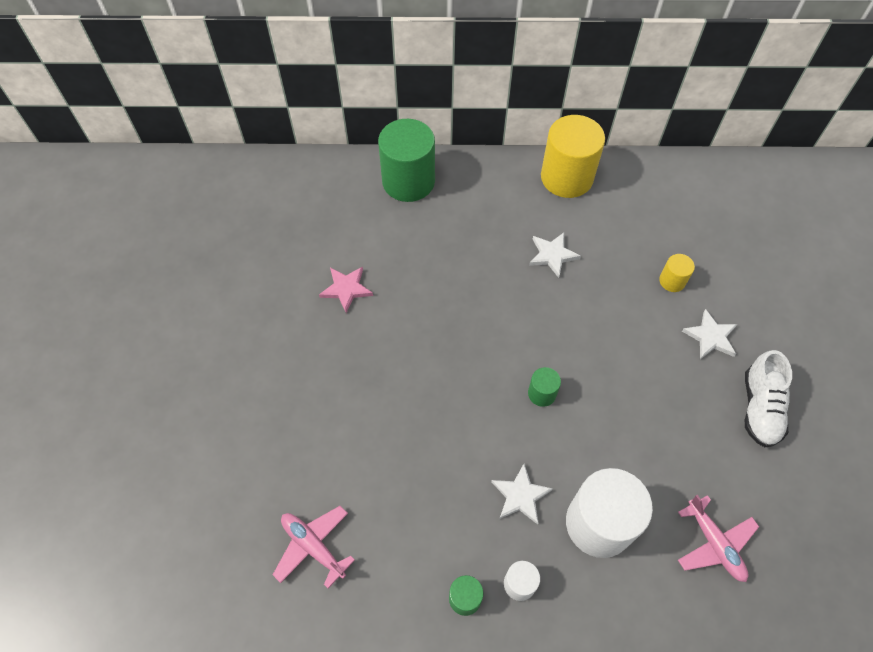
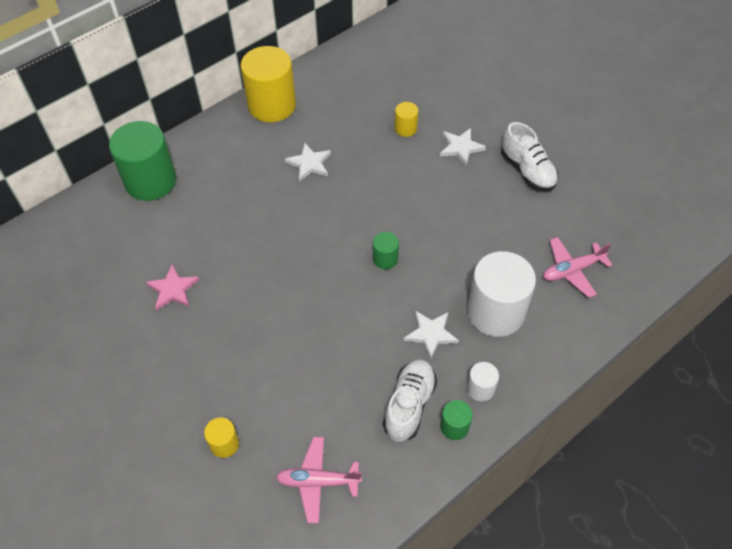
camera: 40 degrees left, 5 degrees down
pink plane [678,495,759,582] -> pink plane turned 135 degrees clockwise [543,237,612,298]
none -> yellow cylinder [204,417,239,458]
none -> white shoe [383,359,437,442]

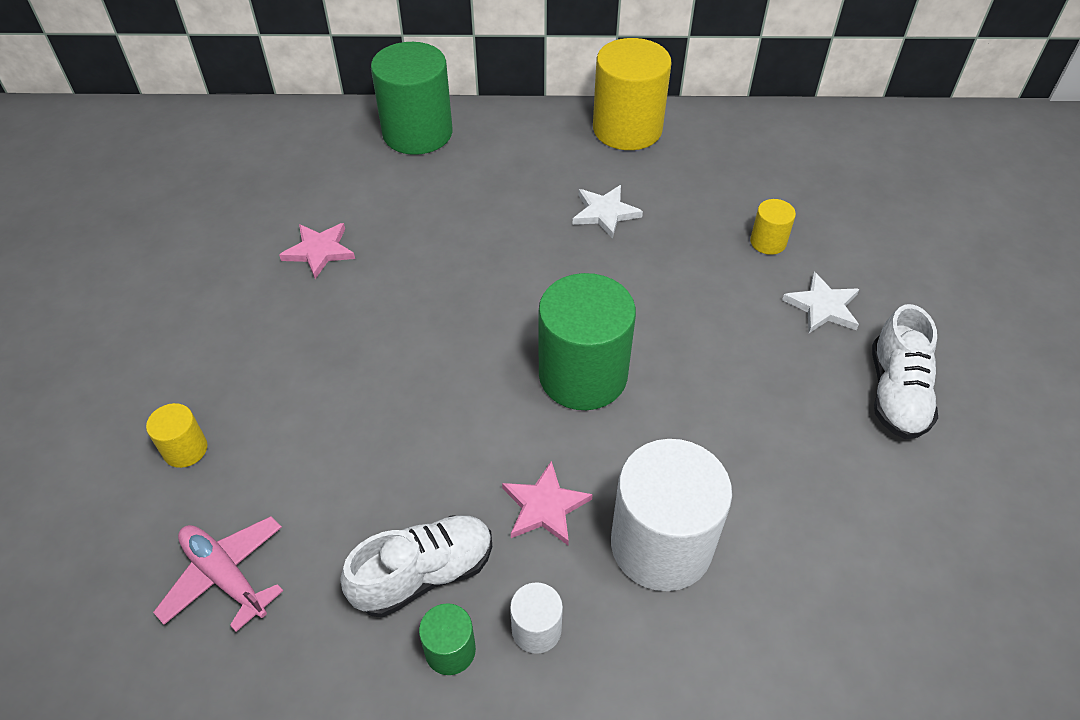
camera: 40 degrees right, 5 degrees down
green cylinder [373,232,399,269] -> green cylinder [539,273,636,410], size x2.17
white star [404,310,459,359] -> pink star [502,461,593,545]
pink plane [543,237,612,298] -> none

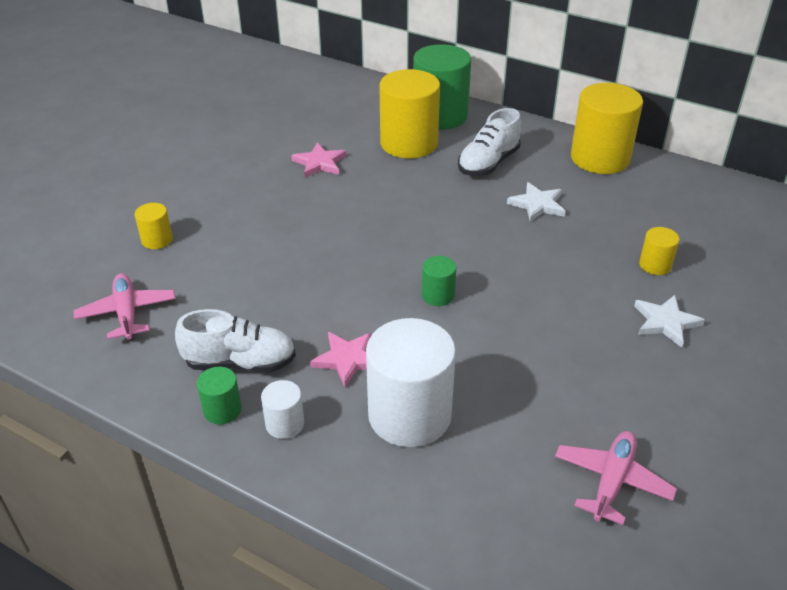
camera: 30 degrees right, 10 degrees down
green cylinder [539,273,636,410] -> green cylinder [422,256,456,306], size x0.46
white shoe [872,304,938,439] -> white shoe moved to [458,108,521,176]
none -> yellow cylinder [379,69,440,158]
none -> pink plane [555,431,677,525]

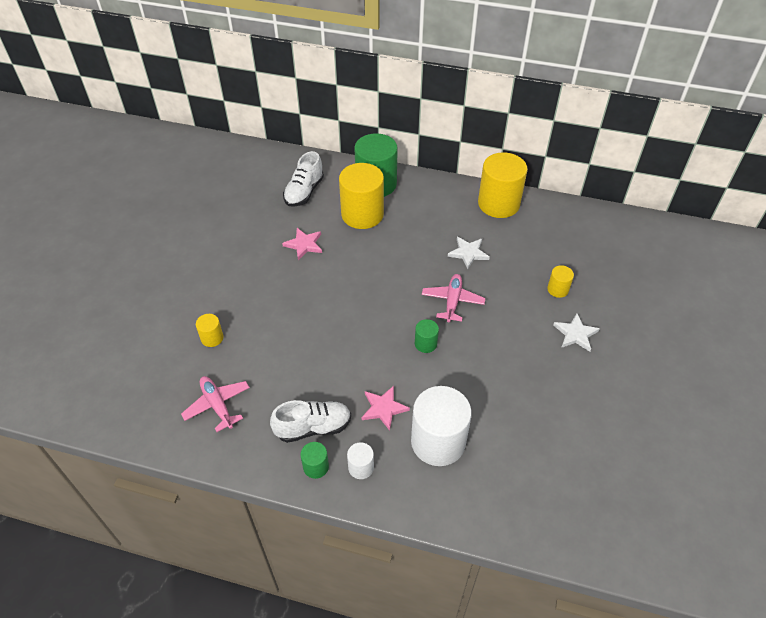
camera: 15 degrees left, 10 degrees up
white shoe [458,108,521,176] -> white shoe moved to [283,151,324,207]
pink plane [555,431,677,525] -> pink plane moved to [422,274,485,323]

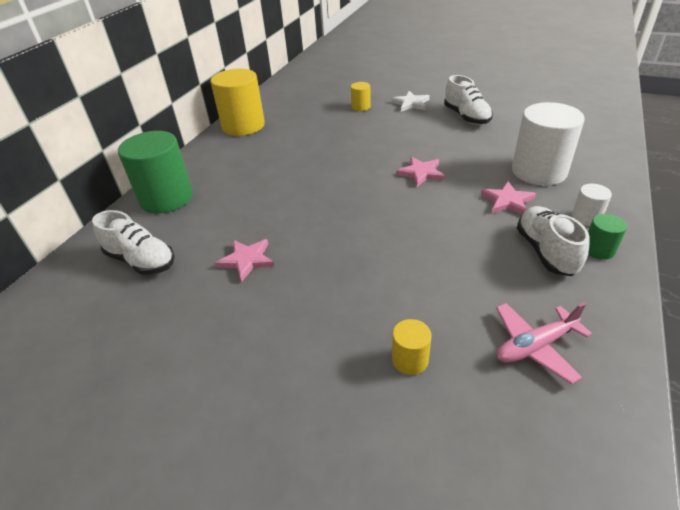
camera: 80 degrees left, 10 degrees down
yellow cylinder [339,163,384,229] -> none
green cylinder [415,319,439,353] -> pink star [396,157,445,187]
pink plane [422,274,485,323] -> none
white star [448,237,490,269] -> none
none -> white shoe [444,75,493,125]

